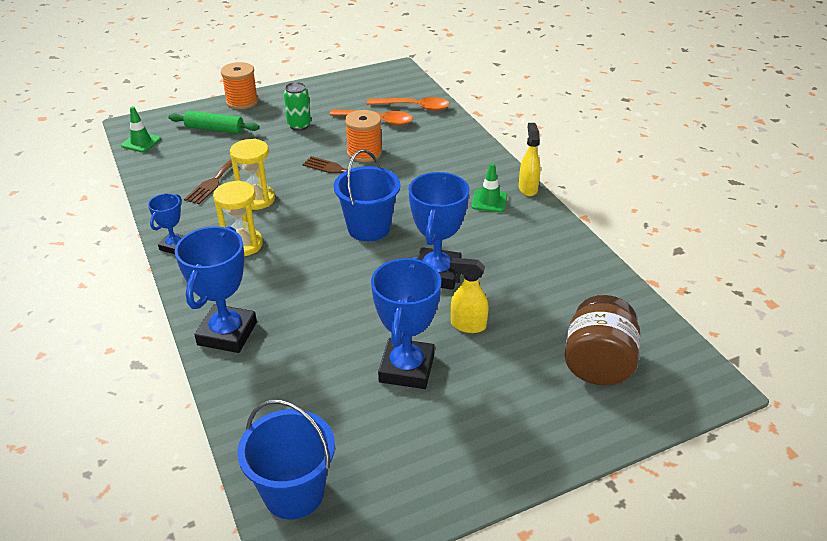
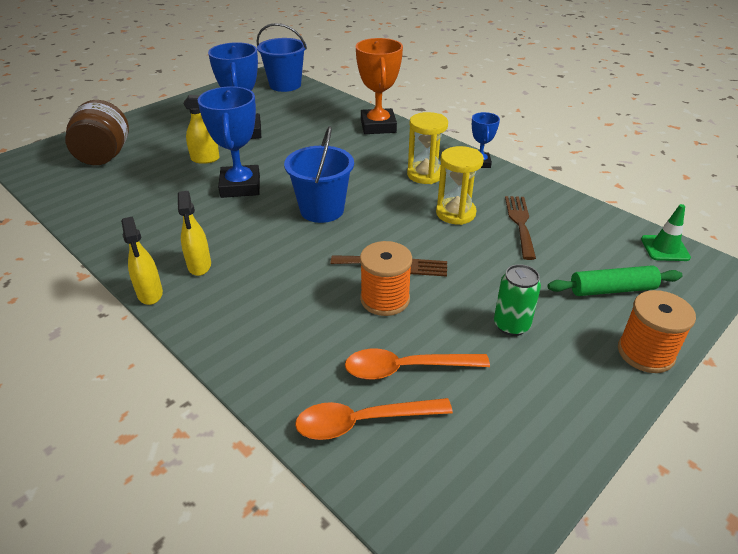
camera: 160 degrees right, 0 degrees up
blue trophy [175,226,257,353] -> orange trophy [356,38,403,134]
green traffic cone [471,163,507,212] -> yellow spray bottle [178,191,211,276]

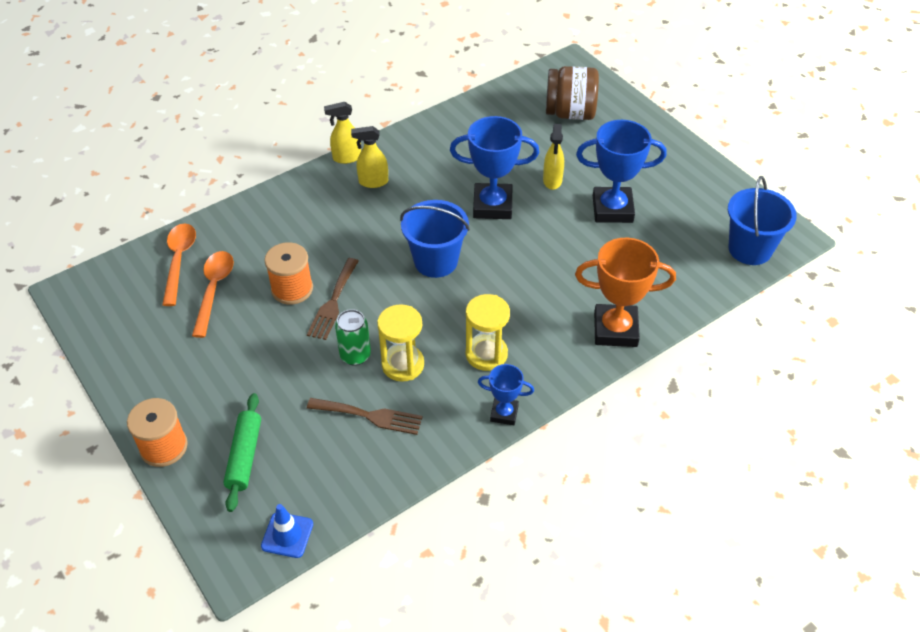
camera: 100 degrees right, 10 degrees up
green can [494,264,541,336] -> green can moved to [335,309,371,366]
green traffic cone [641,204,691,261] -> blue traffic cone [261,504,313,558]

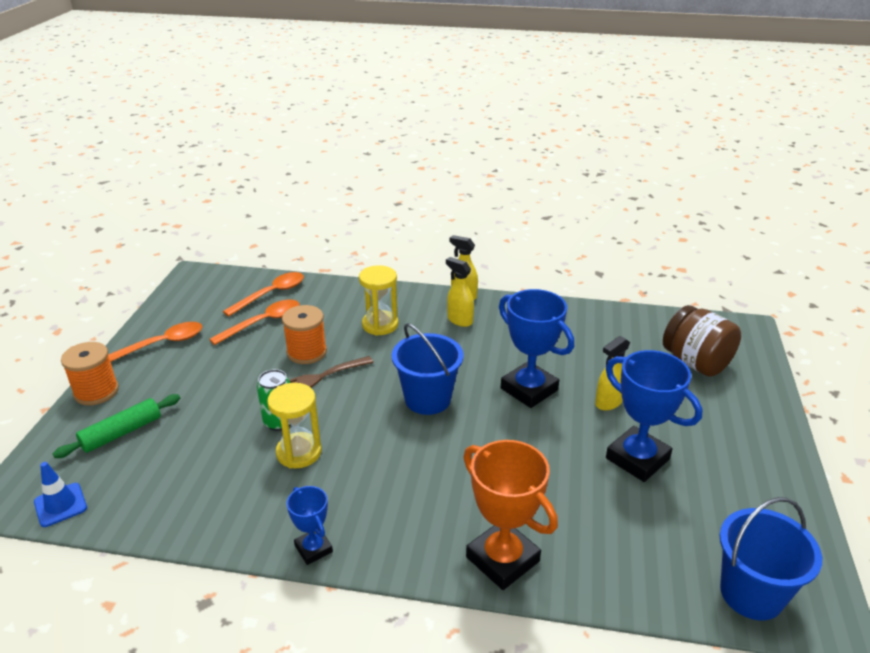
camera: 45 degrees right, 15 degrees down
brown fork [307,398,423,435] -> none
yellow hourglass [466,294,510,371] -> yellow hourglass moved to [359,265,398,336]
none -> orange spoon [108,322,202,362]

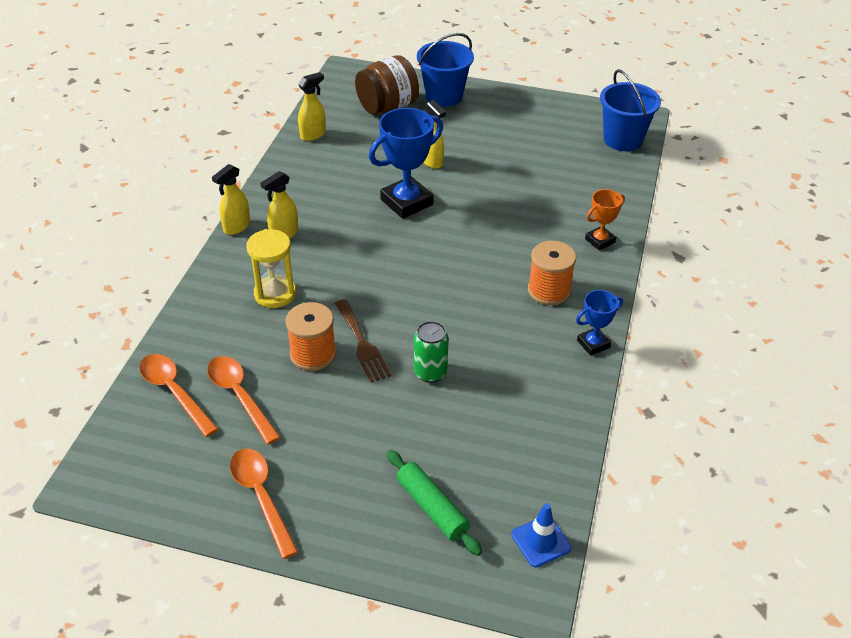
camera: 85 degrees left, 10 degrees up
orange spool [61,342,119,405] -> orange spool moved to [528,241,576,305]
yellow hourglass [267,383,321,468] -> none
blue bucket [392,323,464,415] -> blue bucket moved to [417,33,474,107]
orange trophy [463,440,558,590] -> orange trophy [585,189,625,251], size x0.55
blue trophy [606,350,703,482] -> none
none -> yellow spray bottle [298,72,326,141]

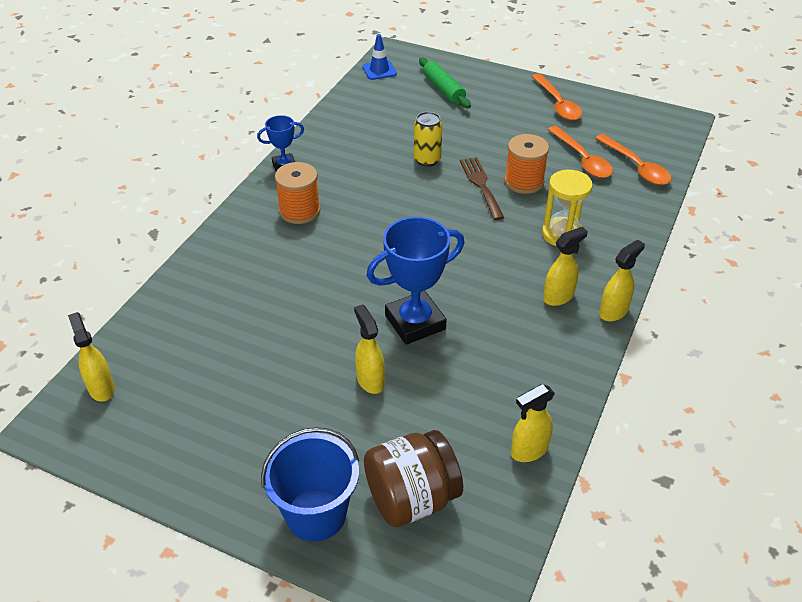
camera: 170 degrees left, 0 degrees up
green can [414,321,449,383] -> yellow can [414,112,442,167]
orange trophy [585,189,625,251] -> none
blue bucket [600,69,661,151] -> yellow spray bottle [68,312,115,402]

